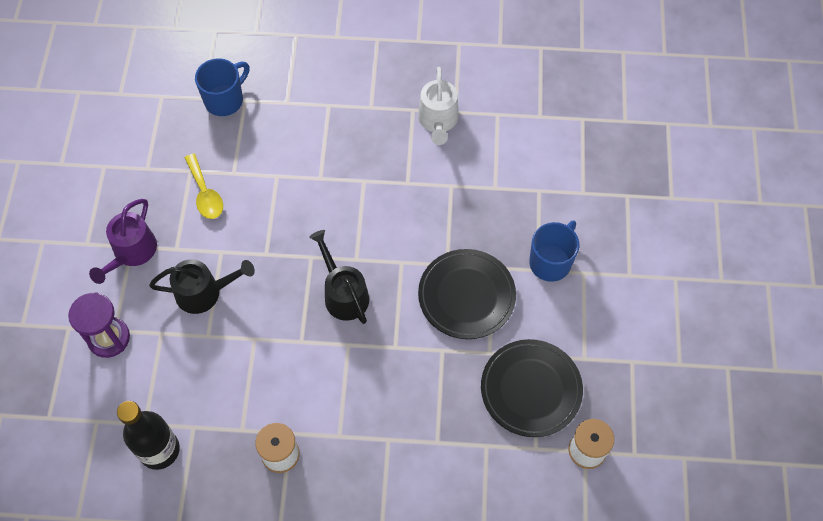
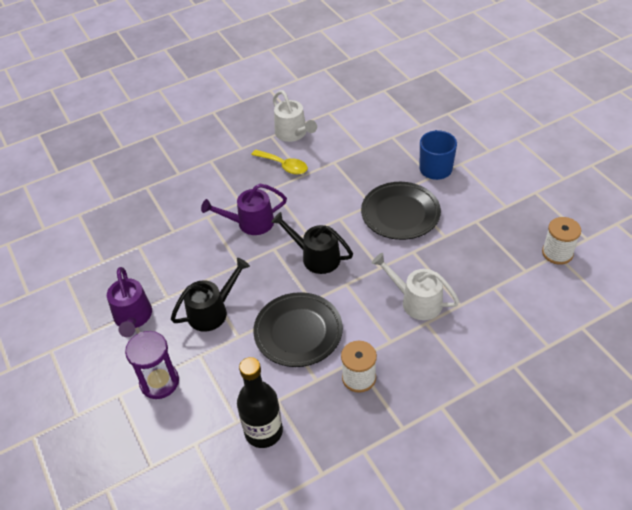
camera: 30 degrees left, 15 degrees down
yellow spoon [185,154,223,219] -> yellow spoon moved to [251,150,308,175]
blue mug [195,58,250,116] -> none
black plate [481,339,583,437] -> black plate moved to [253,292,343,367]
none -> purple watering can [201,184,287,235]
none -> white watering can [372,253,459,320]

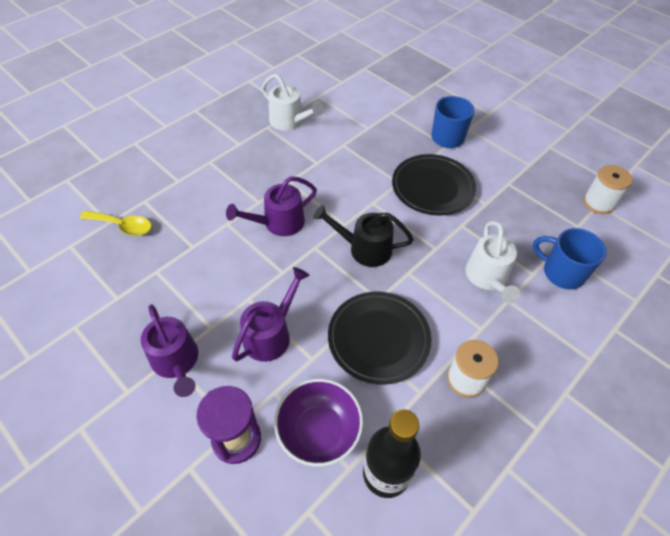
camera: 20 degrees left, 5 degrees up
black watering can [171,258,250,332] -> purple watering can [232,267,310,362]
yellow spoon [251,150,308,175] -> yellow spoon moved to [80,210,152,236]
white watering can [372,253,459,320] -> white watering can turned 105 degrees counterclockwise [466,221,520,303]
none -> purple bowl [274,379,363,466]
none -> blue mug [533,228,606,289]

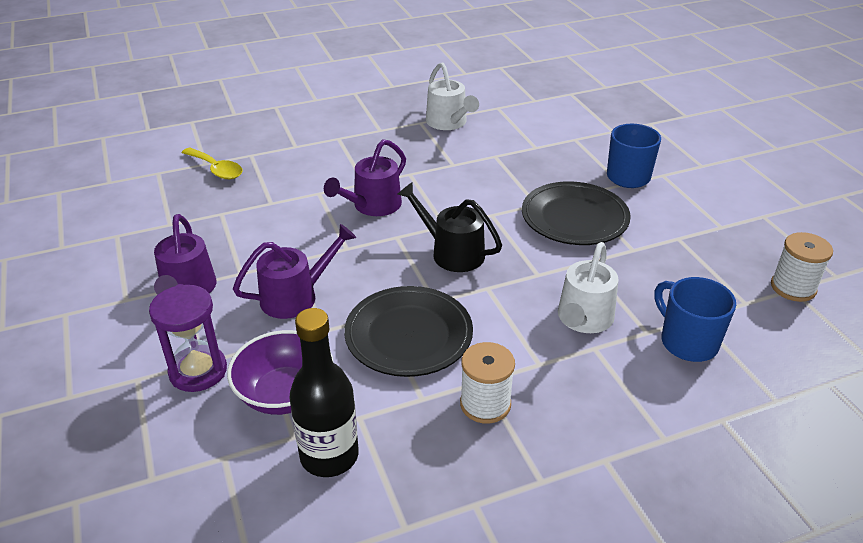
camera: 25 degrees right, 15 degrees down
purple watering can [226,176,317,236] -> purple watering can turned 45 degrees counterclockwise [324,139,406,216]

